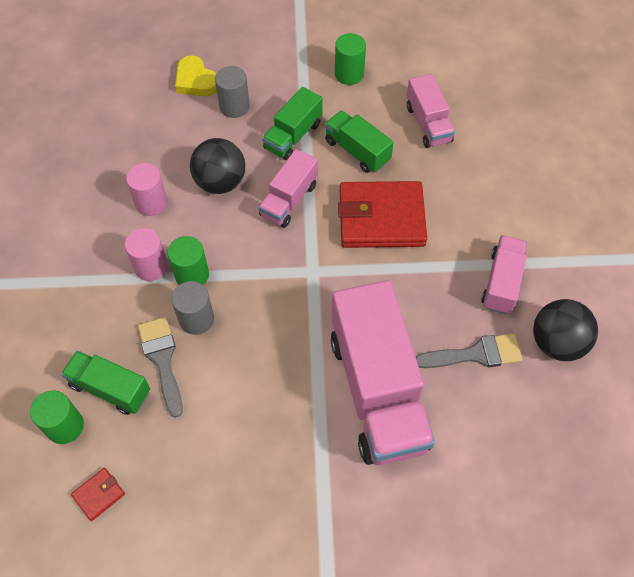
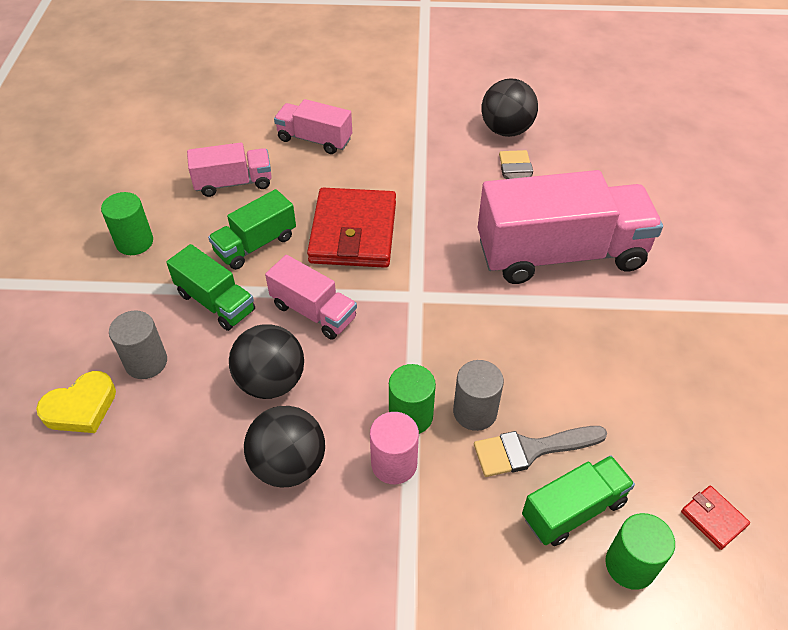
camera: 85 degrees left, 10 degrees down
green truck [61,351,150,415] -> green truck turned 150 degrees counterclockwise [522,455,635,546]
pink cylinder [126,163,168,216] -> black ball [244,406,325,488]
pink truck [481,235,527,314] -> pink truck moved to [274,99,352,154]

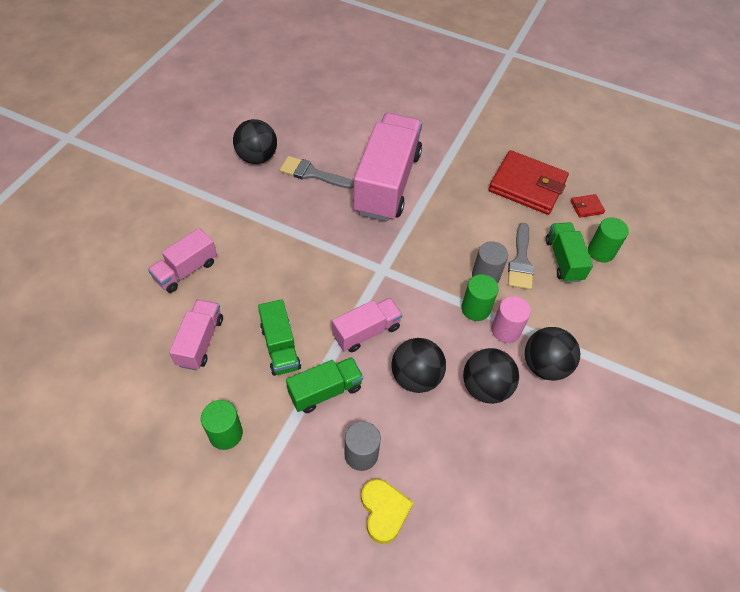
camera: 70 degrees left, 5 degrees up
red wallet [307,188,396,268] -> red wallet moved to [489,150,569,215]
none -> black ball [525,327,580,381]

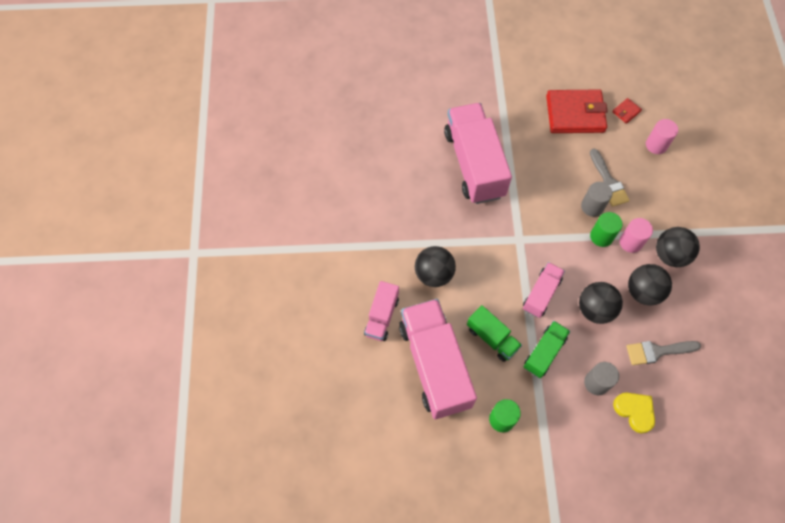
camera: 25 degrees left, 10 degrees up
pink truck [169,299,223,370] -> pink truck [399,299,477,419], size x1.96
black ball [233,119,277,164] -> black ball moved to [415,246,456,287]
grey brush [280,156,354,189] -> grey brush moved to [626,341,701,365]
green truck [546,222,593,283] -> none
green cylinder [588,217,629,262] -> pink cylinder [646,119,678,154]

